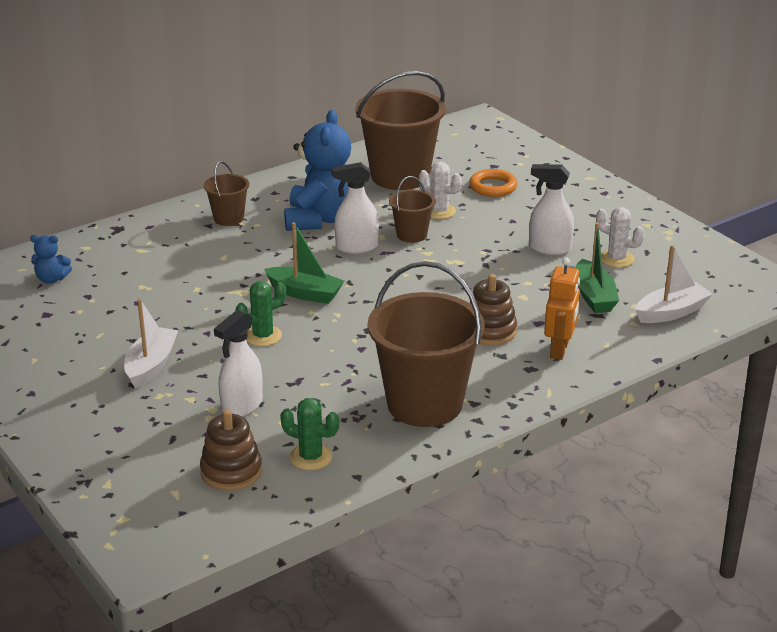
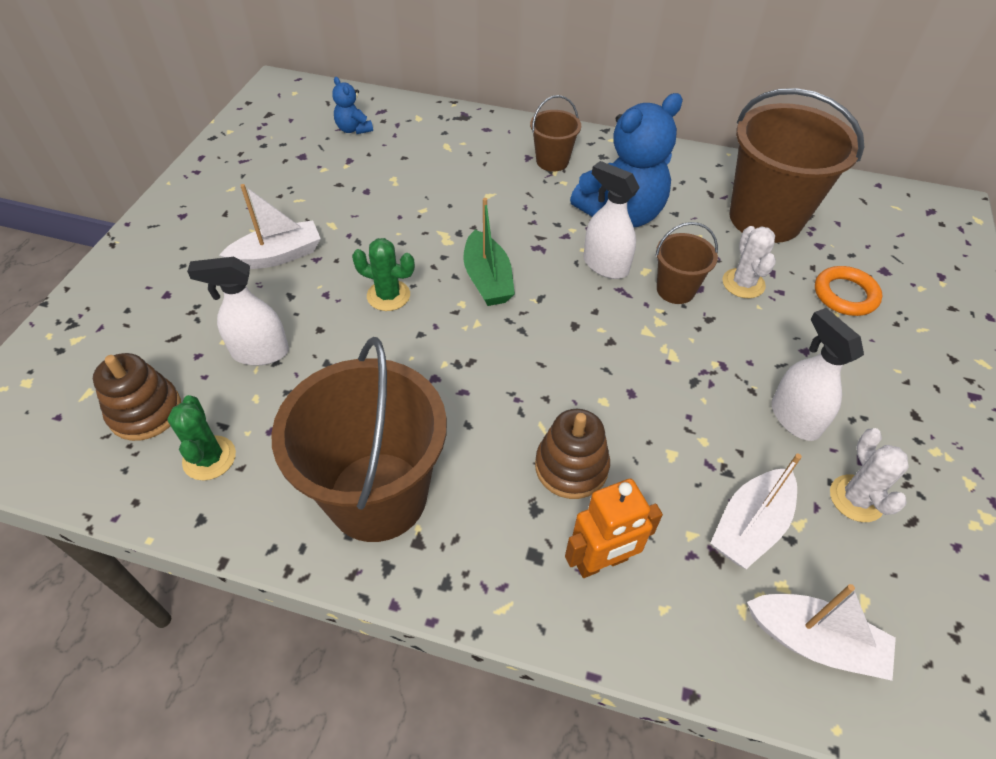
camera: 50 degrees right, 20 degrees up
green boat [575,223,619,313] -> white boat [710,454,802,569]

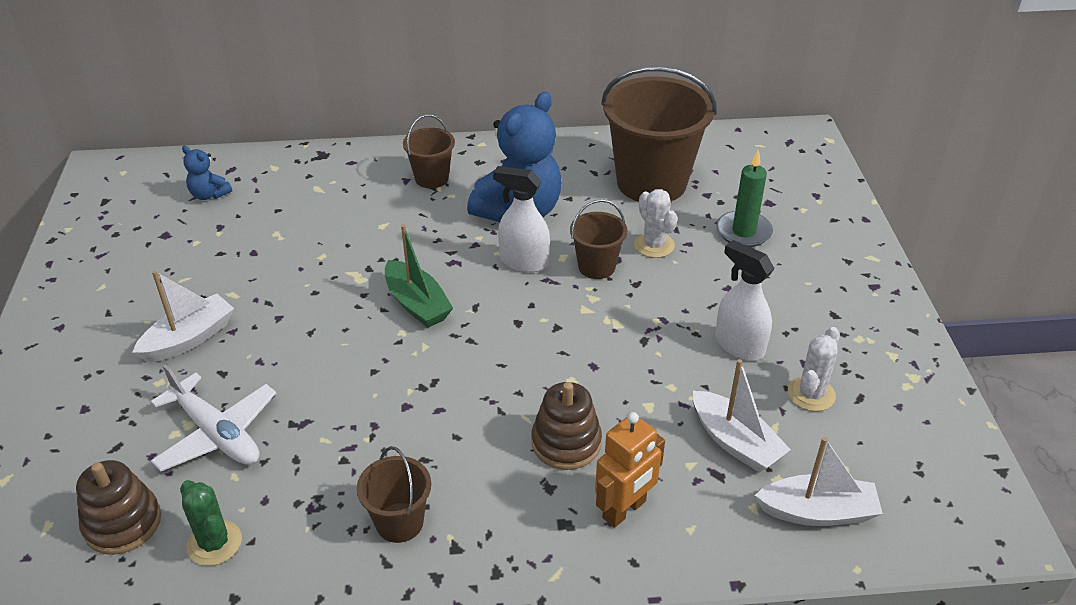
camera: 20 degrees left, 10 degrees down
white spray bottle [187,257,289,365] -> white plane [150,364,276,471]
brown bucket [271,337,447,542] -> brown bucket [357,446,431,543], size x0.49
green cactus [352,238,415,311] -> none
white boat [710,454,802,569] -> white boat turned 60 degrees counterclockwise [693,359,791,472]
orange ring [815,266,882,316] -> green candle [716,150,773,247]
white cactus [830,428,909,522] -> white cactus turned 60 degrees clockwise [788,327,840,411]

